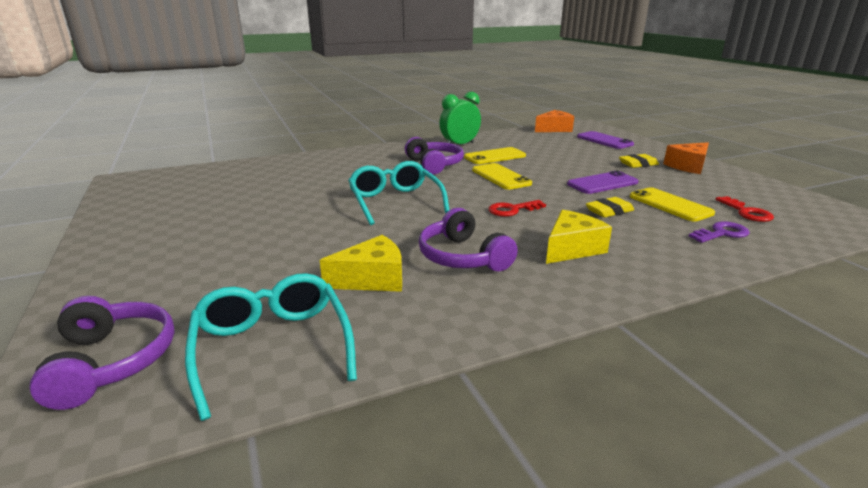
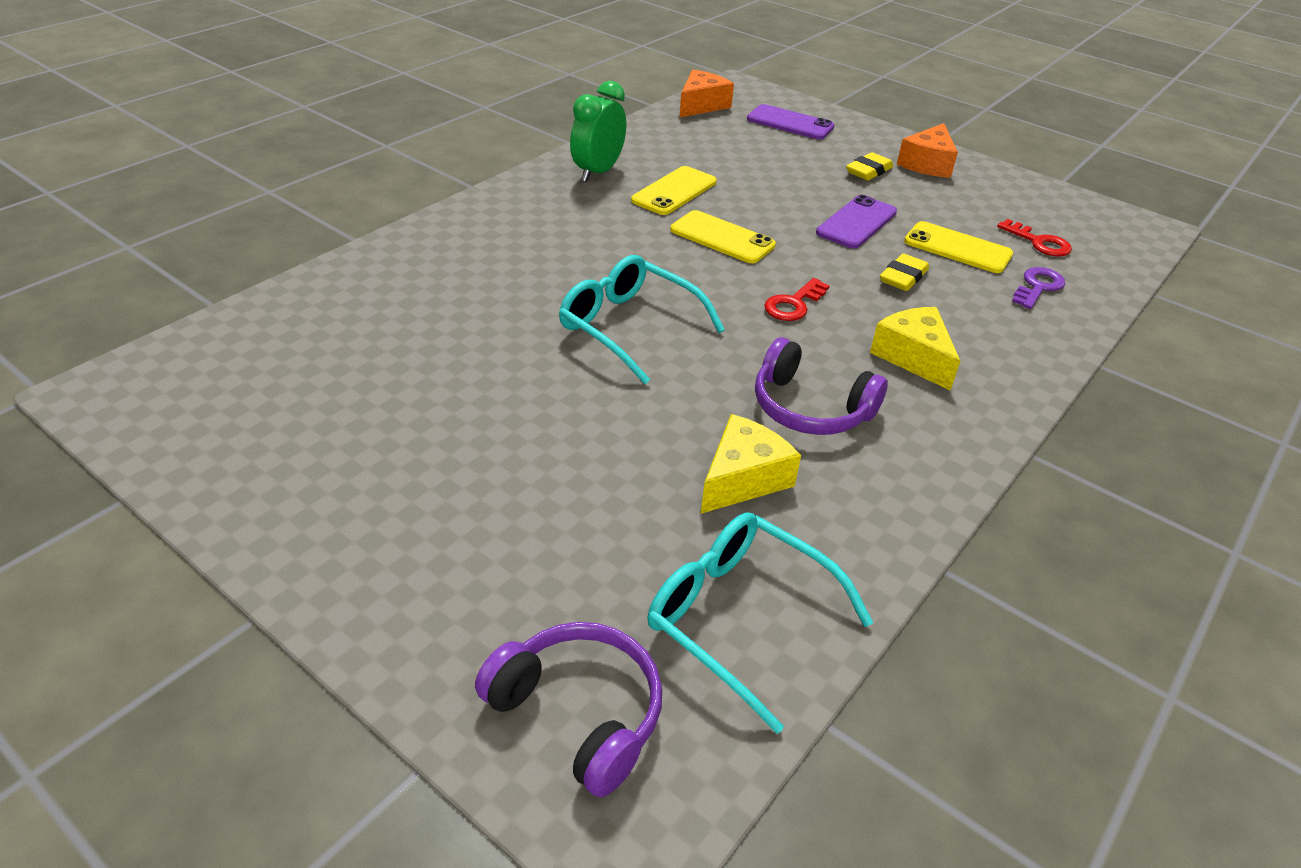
camera: 30 degrees left, 15 degrees up
purple headphones [405,137,464,174] -> none
yellow cheese [546,210,612,264] -> yellow cheese turned 45 degrees counterclockwise [870,307,960,391]

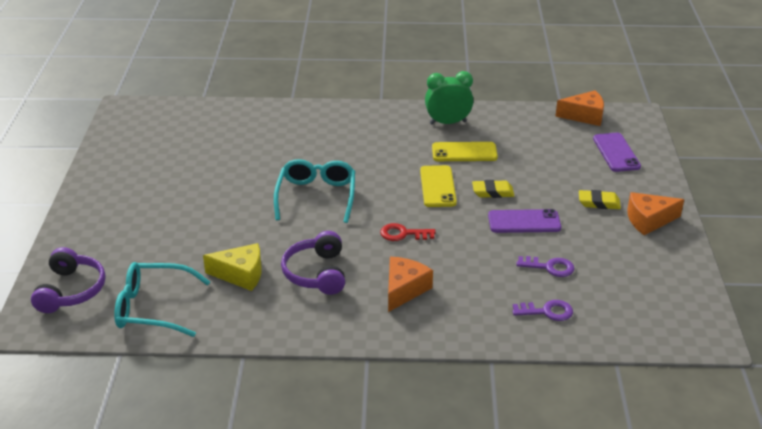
camera: 55 degrees right, 5 degrees down
turquoise glasses [648,512,873,734] -> turquoise glasses turned 90 degrees counterclockwise [114,262,210,337]
yellow cheese [870,307,960,391] -> orange cheese [388,257,433,312]
yellow eraser [880,253,929,291] -> yellow eraser moved to [472,180,514,198]
yellow phone [904,221,1013,273] -> purple key [516,256,575,277]
red key [997,219,1072,256] -> none

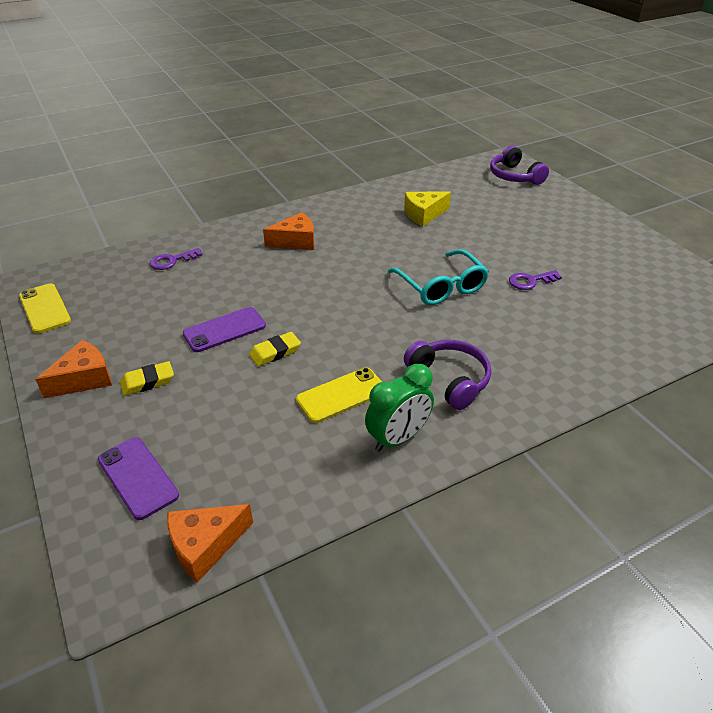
camera: 150 degrees right, 5 degrees up
turquoise glasses [114,262,210,337] -> none
purple headphones [281,231,345,295] -> purple headphones moved to [404,340,491,410]
red key [380,223,436,241] -> none
orange cheese [388,257,433,312] -> orange cheese turned 105 degrees counterclockwise [263,212,314,250]
yellow phone [420,165,457,207] -> yellow phone moved to [19,283,71,333]
purple key [516,256,575,277] -> purple key moved to [509,270,562,290]

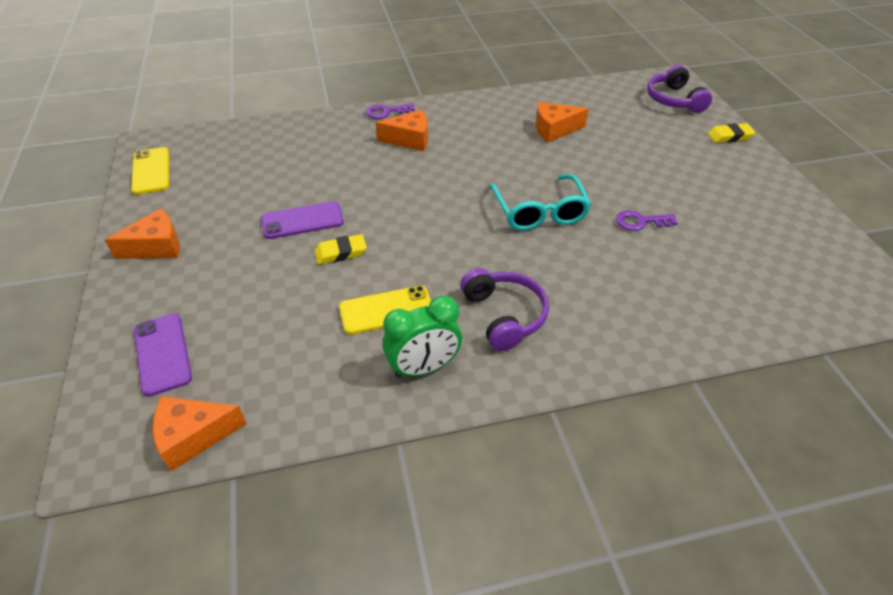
camera: 15 degrees right, 5 degrees up
yellow eraser [120,361,174,396] -> yellow eraser moved to [707,123,755,143]
purple key [150,248,202,270] -> purple key moved to [366,103,415,119]
yellow cheese [404,191,451,226] -> orange cheese [536,102,588,143]

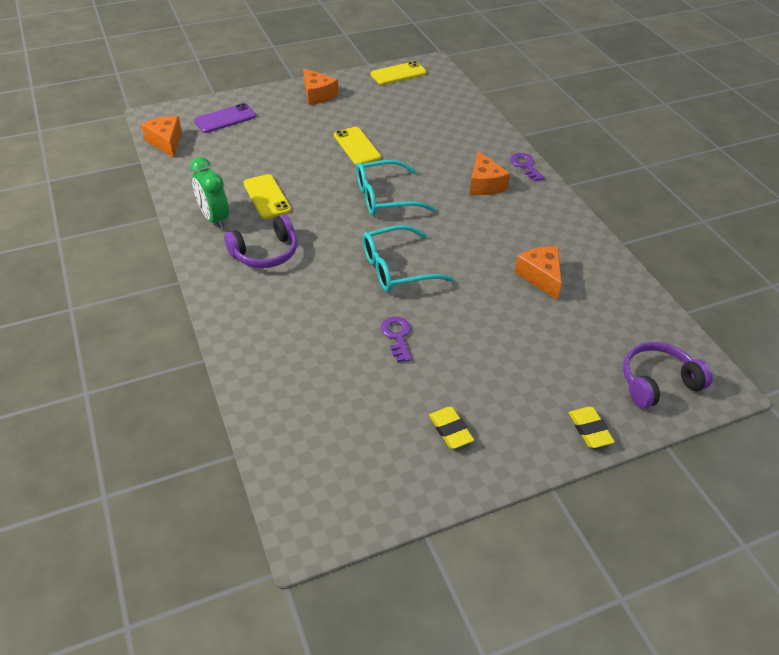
camera: 80 degrees right, 0 degrees up
purple phone [261,201,344,239] -> yellow phone [334,127,381,165]
yellow eraser [315,234,367,264] -> yellow eraser moved to [429,407,474,449]
none -> turquoise glasses [356,160,435,215]

